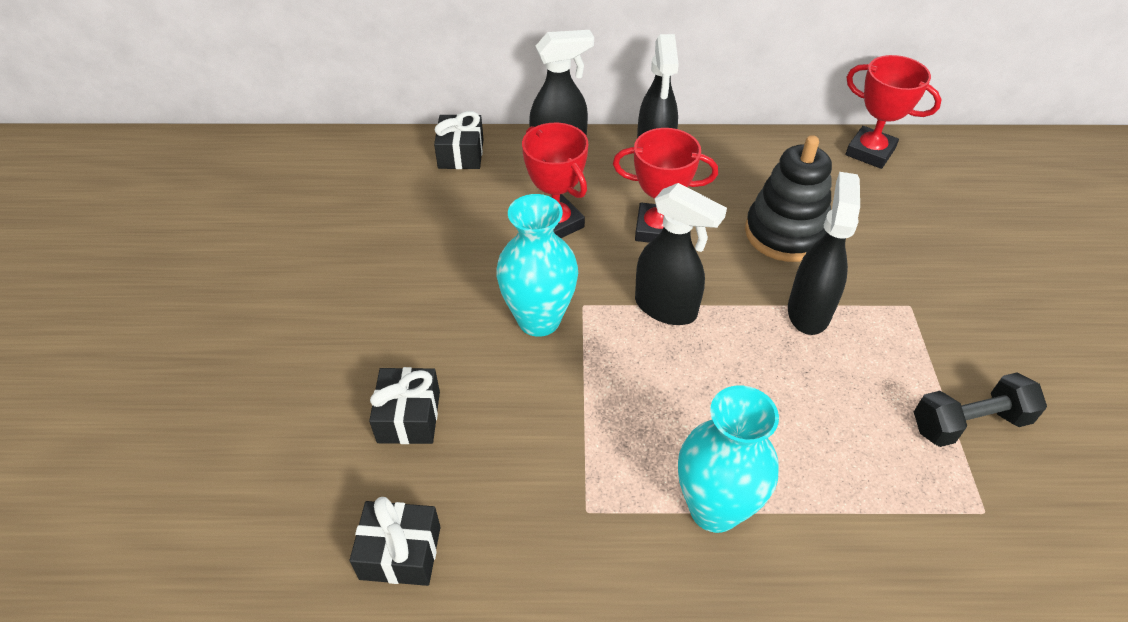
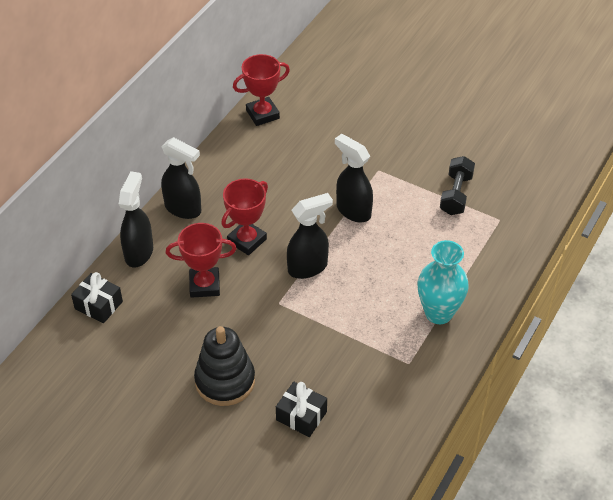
camera: 60 degrees left, 0 degrees up
black gift [349,497,441,586] -> none
turquoise vase [496,194,578,337] -> none
black stacking toy [745,135,832,262] -> black stacking toy moved to [194,326,255,406]

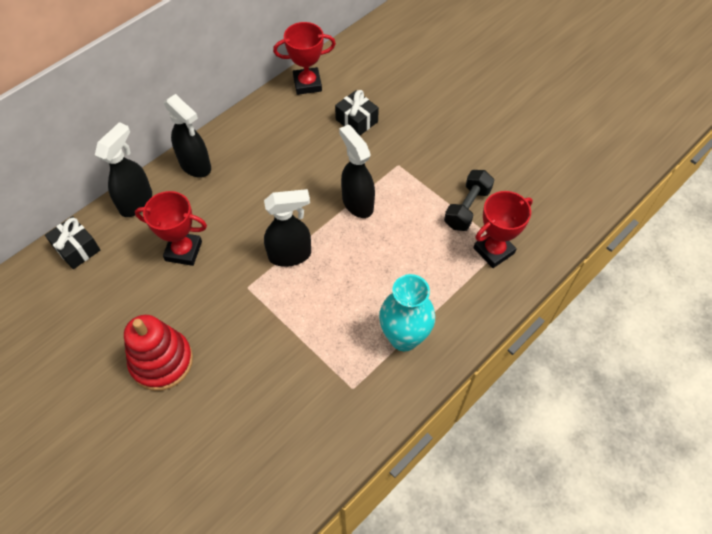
camera: 15 degrees right, 10 degrees up
black stacking toy [194,326,255,406] -> red stacking toy [124,315,193,391]
red trophy [221,178,268,255] -> red trophy moved to [474,191,533,268]
black gift [276,382,327,437] -> black gift moved to [335,90,379,136]

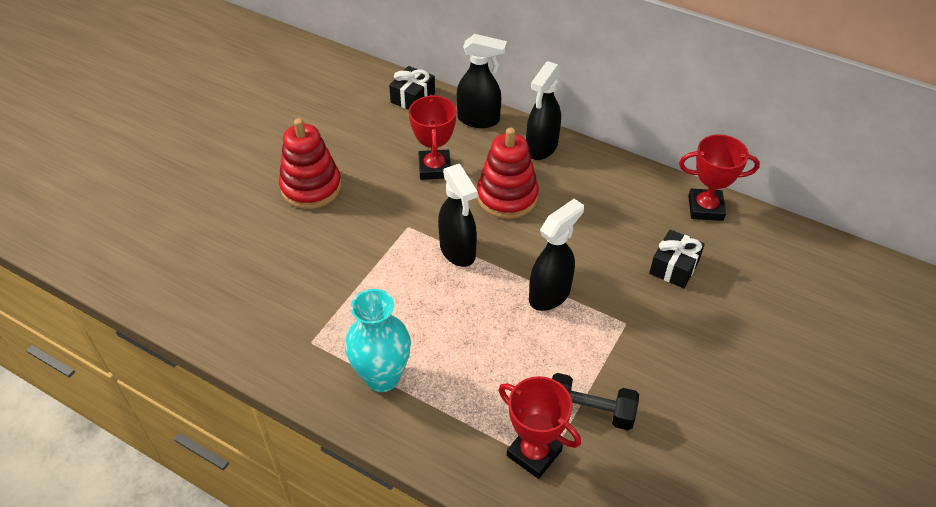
camera: 75 degrees right, 10 degrees down
red trophy [273,22,336,95] -> red trophy turned 60 degrees counterclockwise [679,134,760,221]
none -> red stacking toy [477,127,539,219]

